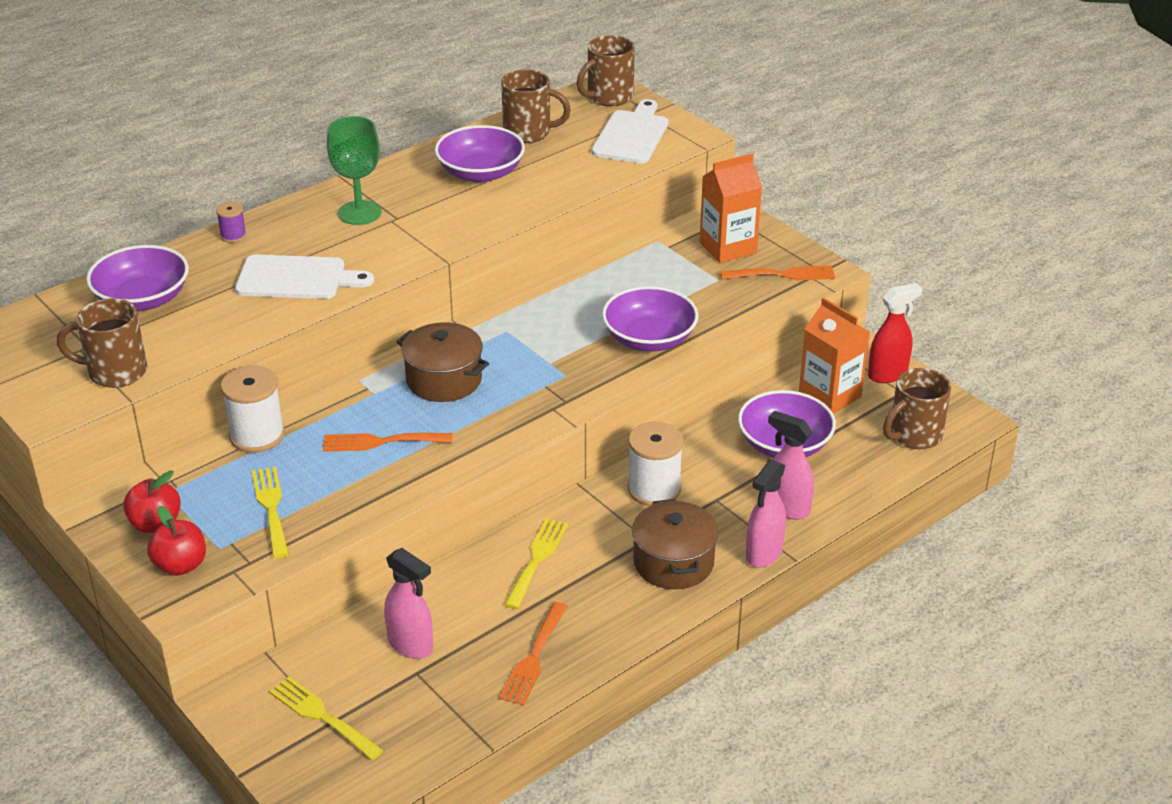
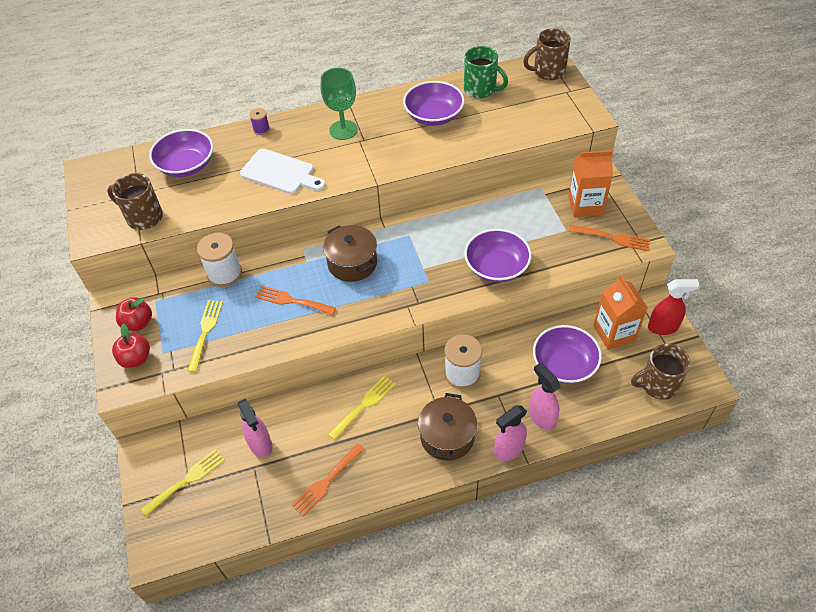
camera: 25 degrees right, 15 degrees up
yellow fork [269,677,384,760] -> yellow fork turned 75 degrees clockwise [141,449,225,516]
brown mug [501,69,571,143] -> green mug [464,46,508,98]
white cutting board [592,99,668,164] -> none

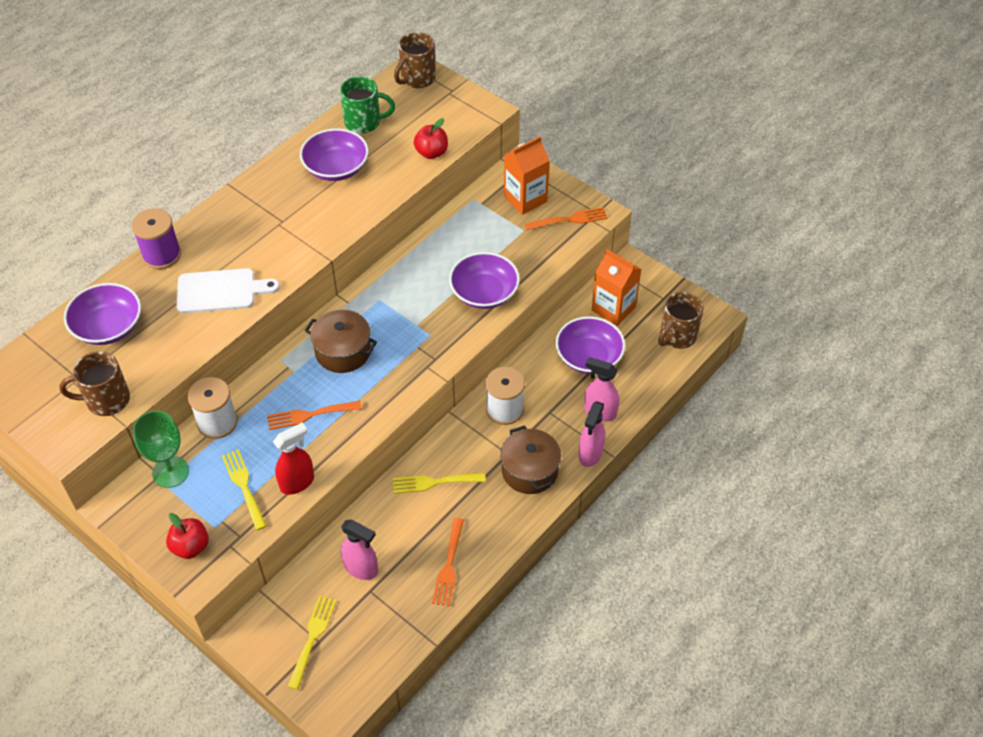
camera: 35 degrees left, 0 degrees up
red apple [116,297,152,331] -> red apple moved to [414,118,448,159]
purple spool [249,108,270,135] -> purple spool [132,208,181,269], size x1.95
green goblet [321,68,358,140] -> green goblet moved to [133,411,189,488]
yellow fork [328,376,396,440] -> yellow fork turned 105 degrees counterclockwise [393,473,486,494]
red spray bottle [648,279,700,335] -> red spray bottle moved to [273,422,314,495]

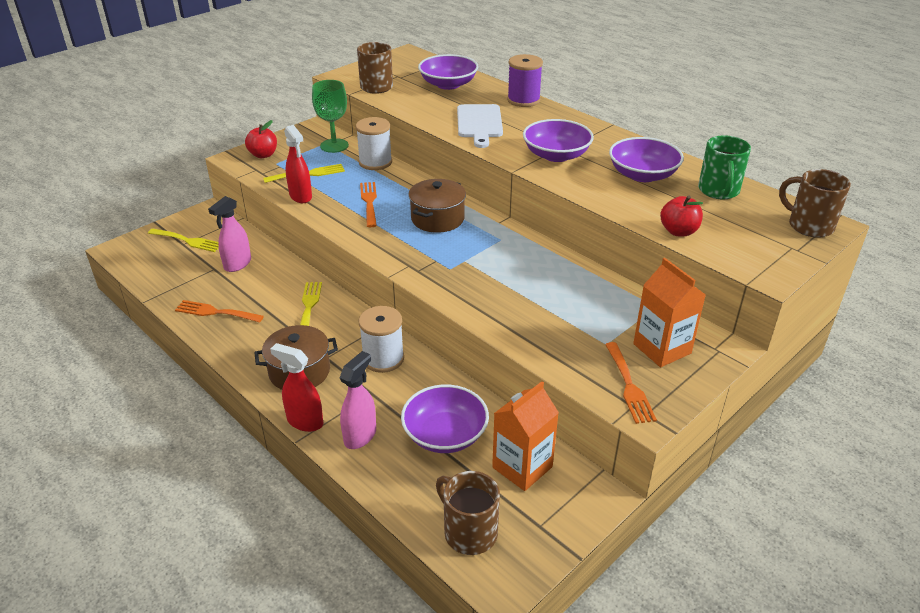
camera: 95 degrees right, 15 degrees down
purple bowl [449,252,520,309] -> purple bowl moved to [523,119,594,162]
pink spray bottle [579,401,605,467] -> red spray bottle [270,343,323,432]

